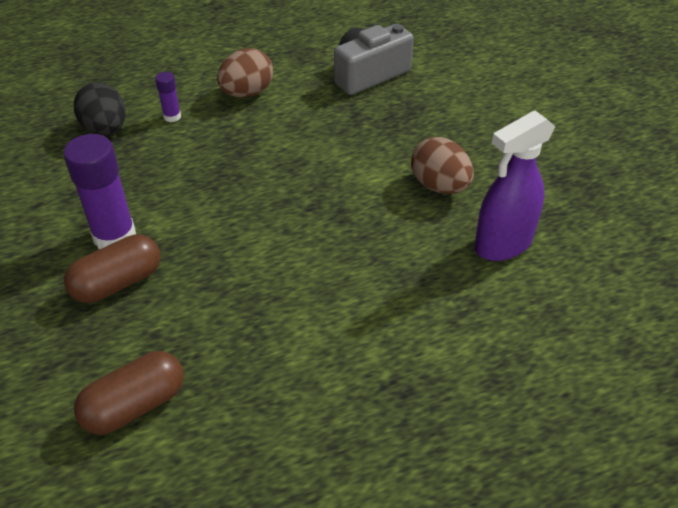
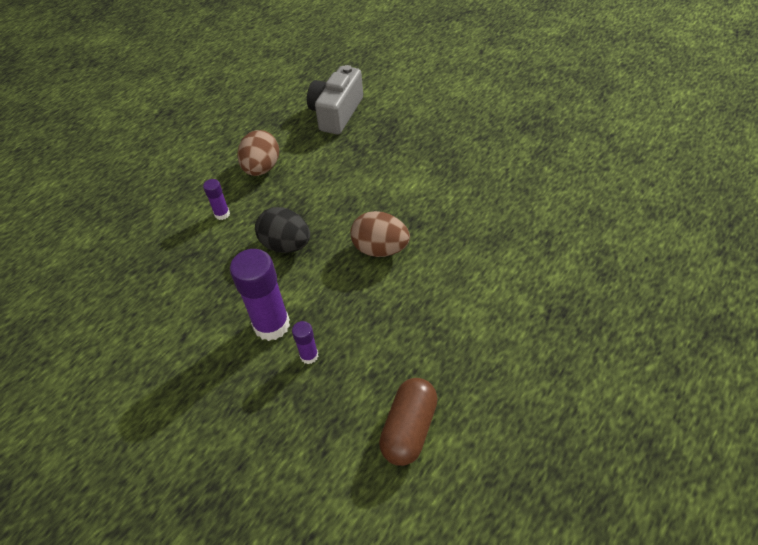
camera: 30 degrees left, 5 degrees up
brown capsule [64,234,160,303] -> purple glue stick [292,321,319,364]
black egg [74,83,126,136] -> black egg moved to [255,207,310,253]
brown egg [411,137,474,194] -> brown egg moved to [350,211,410,257]
purple spray bottle [474,111,556,261] -> none

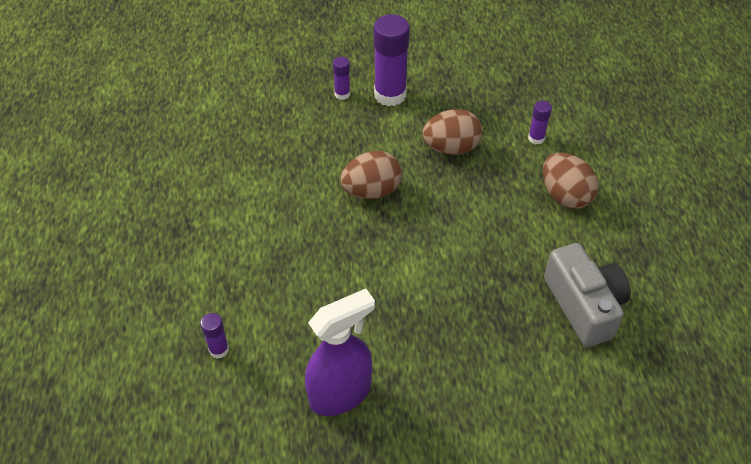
camera: 135 degrees right, 0 degrees up
black egg [255,207,310,253] -> brown egg [422,109,483,155]
brown capsule [379,378,438,466] -> none
none -> purple glue stick [200,313,229,359]
none -> purple spray bottle [305,289,375,416]

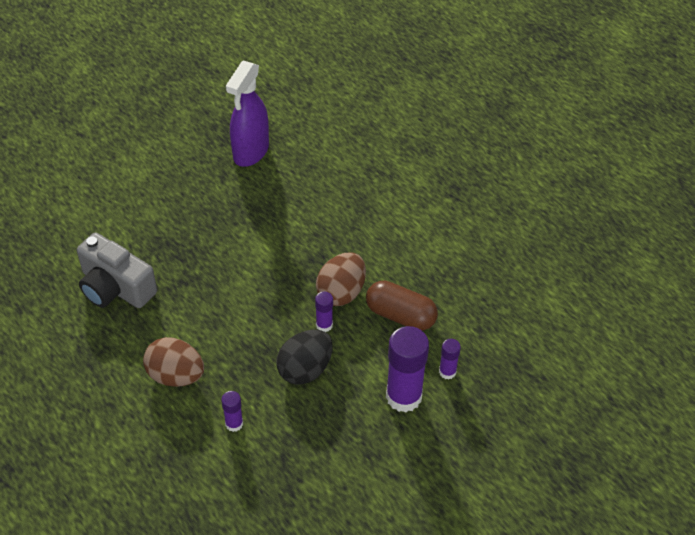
camera: 145 degrees right, 0 degrees up
purple glue stick [200,313,229,359] -> purple glue stick moved to [315,291,333,332]
brown egg [422,109,483,155] -> black egg [277,330,333,385]
none -> brown capsule [366,280,438,330]

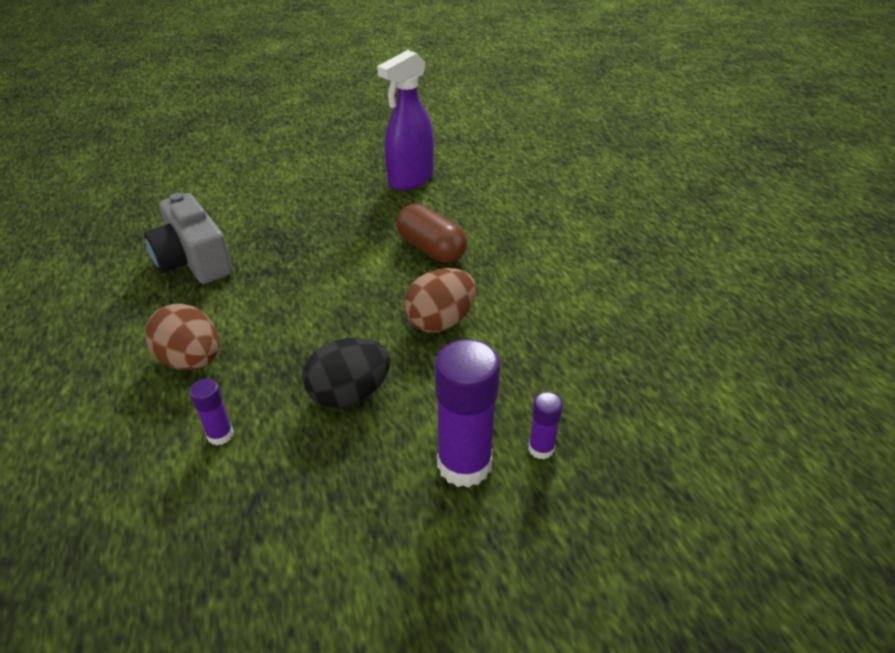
camera: 20 degrees right, 10 degrees down
purple glue stick [315,291,333,332] -> none
brown capsule [366,280,438,330] -> brown capsule moved to [396,204,467,263]

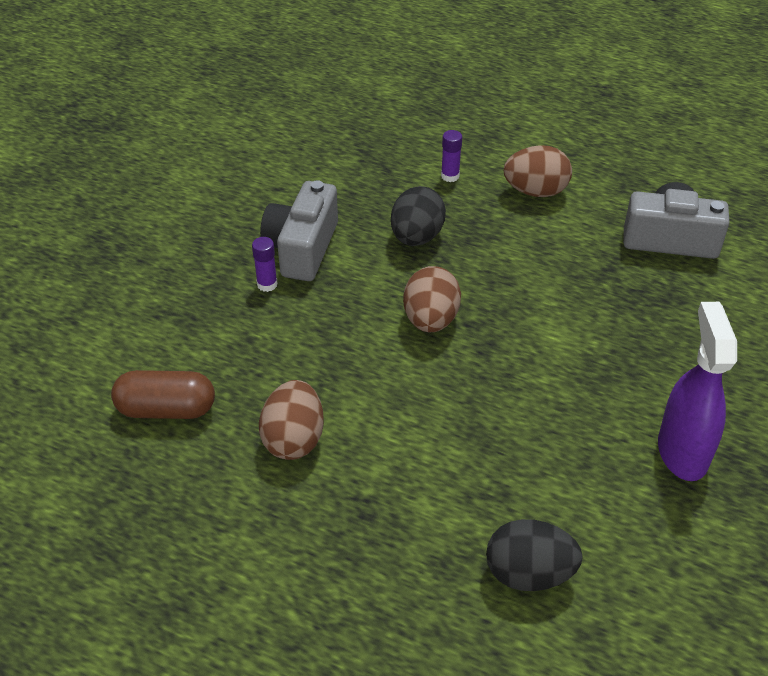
camera: 135 degrees right, 5 degrees up
brown capsule [396,204,467,263] -> brown capsule moved to [111,370,215,419]
purple glue stick [434,339,501,488] -> grey camera [260,180,338,281]
none -> brown egg [259,380,324,460]
none -> black egg [486,519,583,591]

